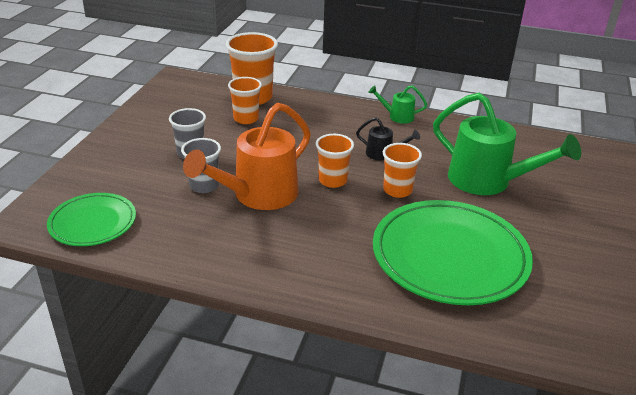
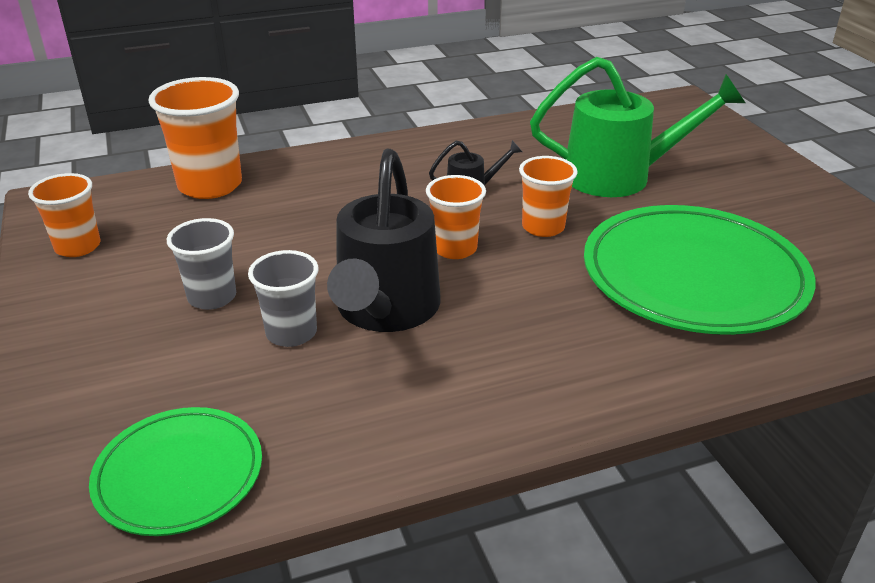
camera: 35 degrees left, 0 degrees up
orange watering can [183,103,311,210] -> black watering can [327,149,441,332]
orange cup [228,77,262,124] -> orange cup moved to [28,173,100,257]
green watering can [368,85,427,124] -> none

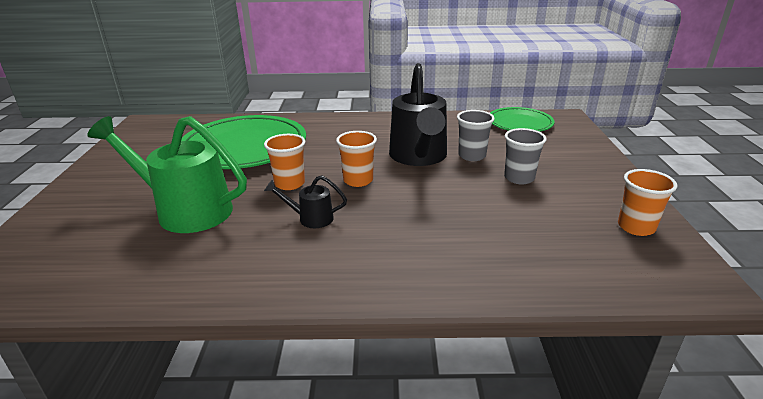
camera: 160 degrees left, 5 degrees down
orange cup [148,77,242,199] -> none
black watering can [327,149,441,332] -> black watering can turned 150 degrees clockwise [389,63,447,166]

